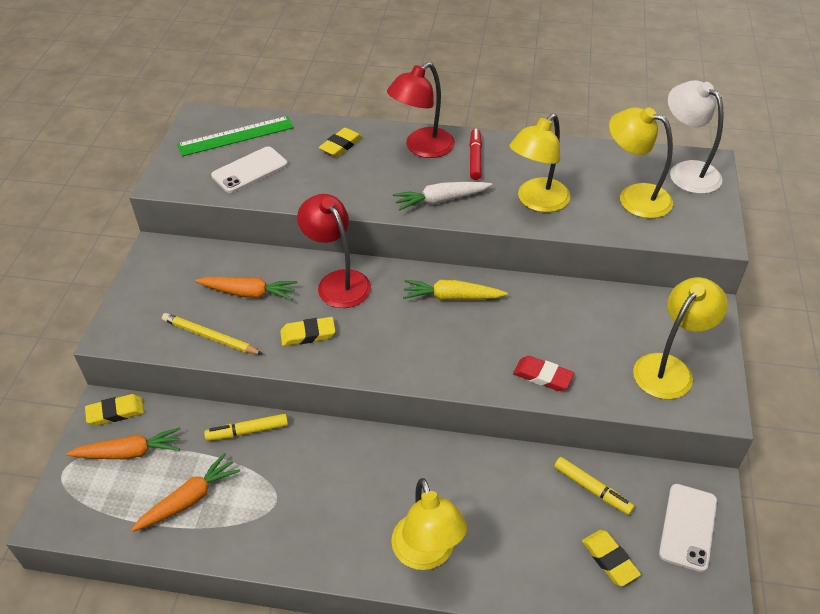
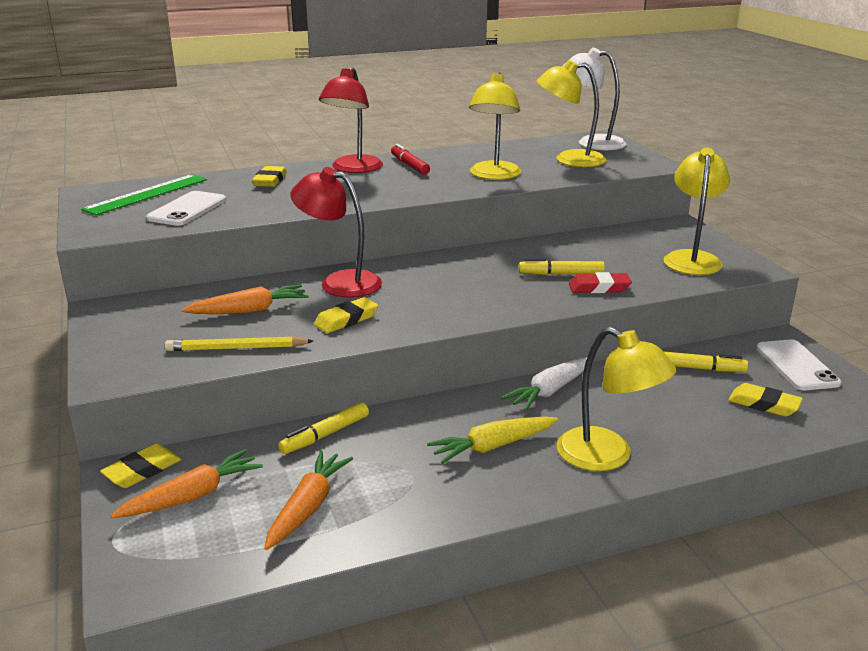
camera: 30 degrees left, 20 degrees down
white carrot [393,182,492,211] -> white carrot moved to [501,357,587,411]
yellow carrot [403,280,508,300] -> yellow carrot moved to [427,417,558,464]
none -> yellow marker [519,258,605,275]

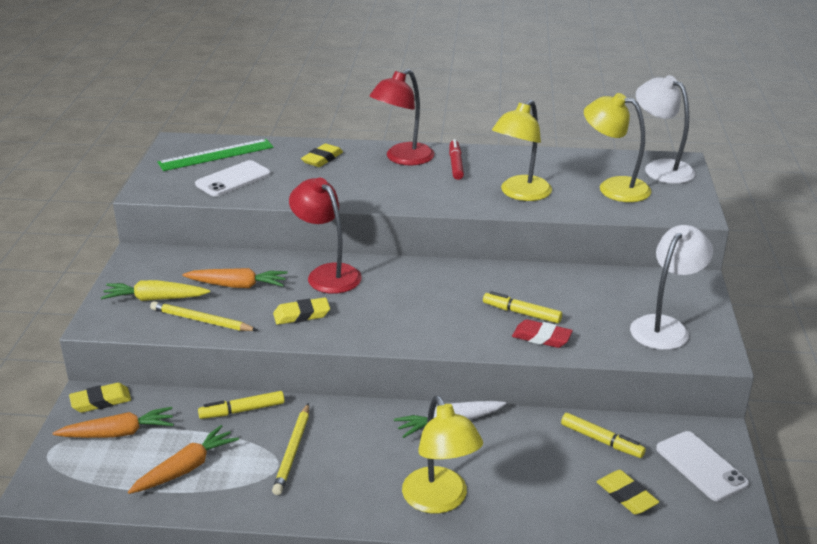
camera: 25 degrees right, 5 degrees up
yellow carrot [427,417,558,464] -> yellow carrot moved to [101,280,210,301]
yellow lamp [663,148,730,275] -> white lamp [630,225,713,350]
white phone [756,339,841,391] -> white phone turned 45 degrees counterclockwise [656,431,749,501]
none -> yellow pencil [272,403,309,495]

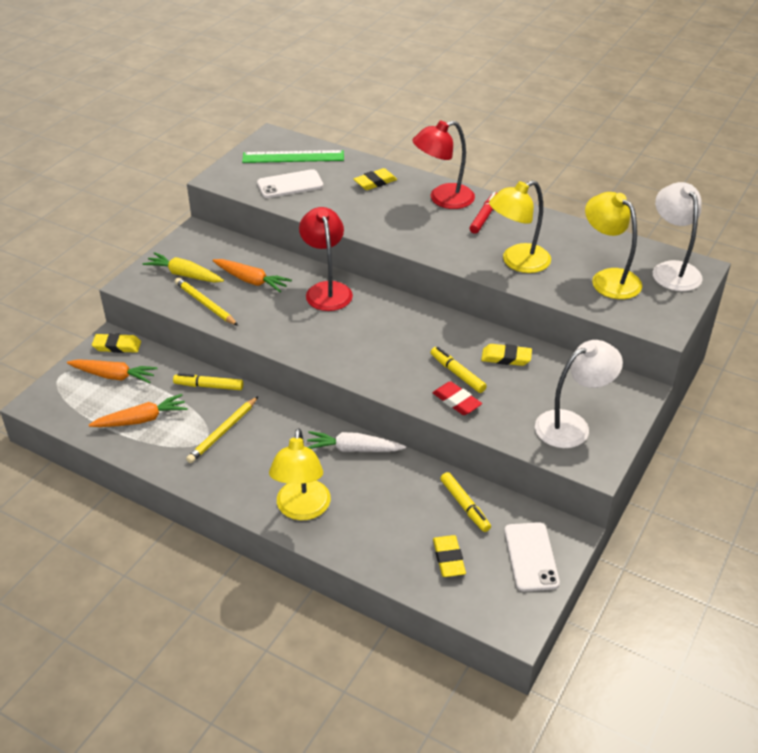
camera: 25 degrees right, 10 degrees up
yellow eraser [273,297,330,325] -> yellow eraser moved to [481,344,532,366]

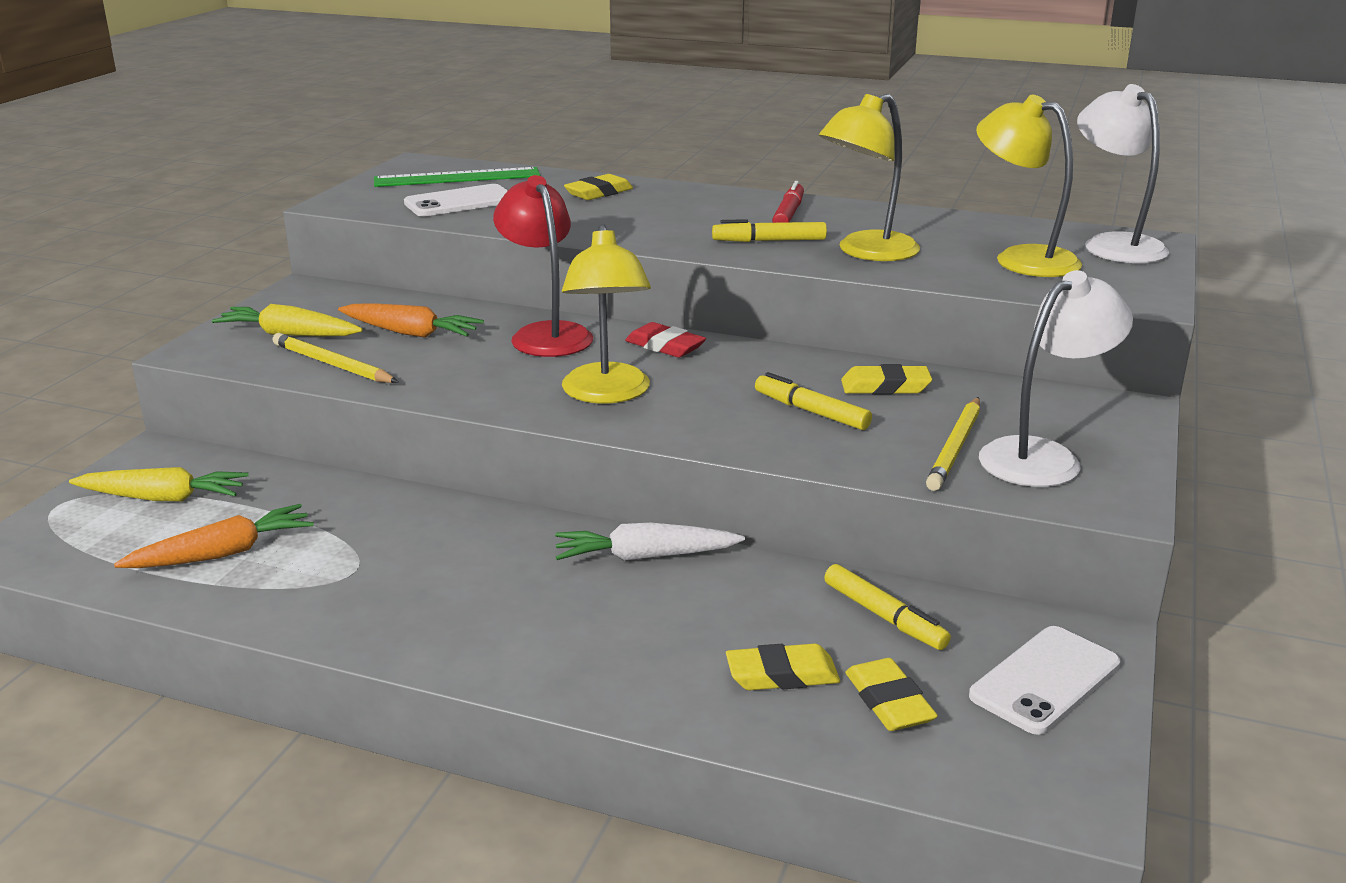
camera: 10 degrees left, 15 degrees down
orange carrot [67,359,157,383] -> yellow carrot [69,467,249,502]
yellow eraser [92,333,141,353] -> yellow eraser moved to [726,644,840,690]
yellow marker [173,373,243,390] -> yellow marker moved to [712,219,827,242]
yellow pencil [186,396,258,463] -> yellow pencil moved to [926,397,980,491]
yellow lamp [269,428,331,520] -> yellow lamp moved to [562,224,651,404]
red lamp [412,121,475,209] -> none
red eraser [432,381,482,415] -> red eraser moved to [625,322,706,358]
white phone [505,522,560,591] -> white phone turned 60 degrees clockwise [969,626,1121,735]

